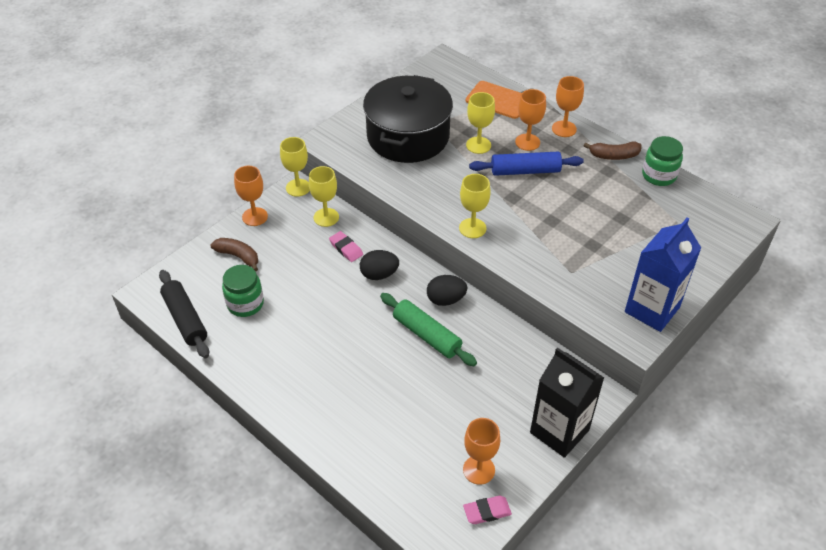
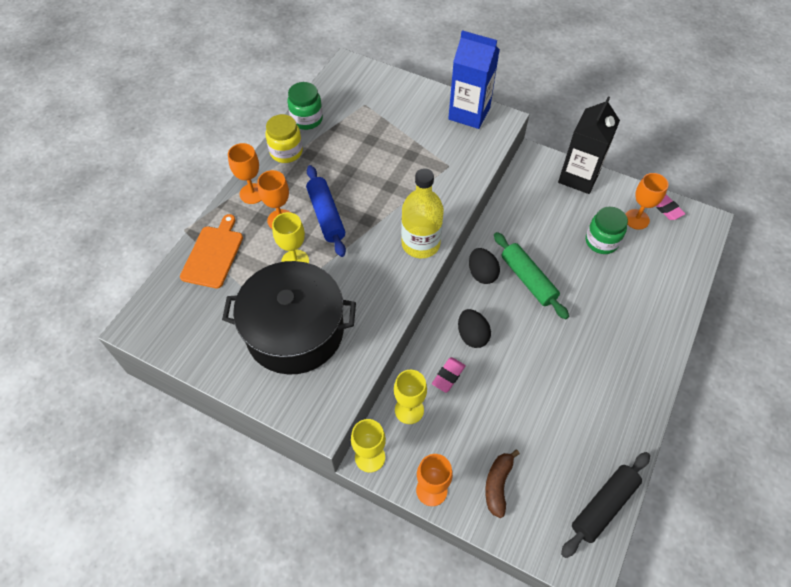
camera: 105 degrees left, 10 degrees up
green jar [222,265,264,317] -> green jar moved to [586,207,628,254]
green rolling pin [380,293,477,366] -> green rolling pin turned 60 degrees counterclockwise [494,232,569,320]
yellow goblet [459,174,491,238] -> yellow bottle [401,168,444,258]
brown banana [584,142,642,160] -> yellow jar [266,114,303,163]

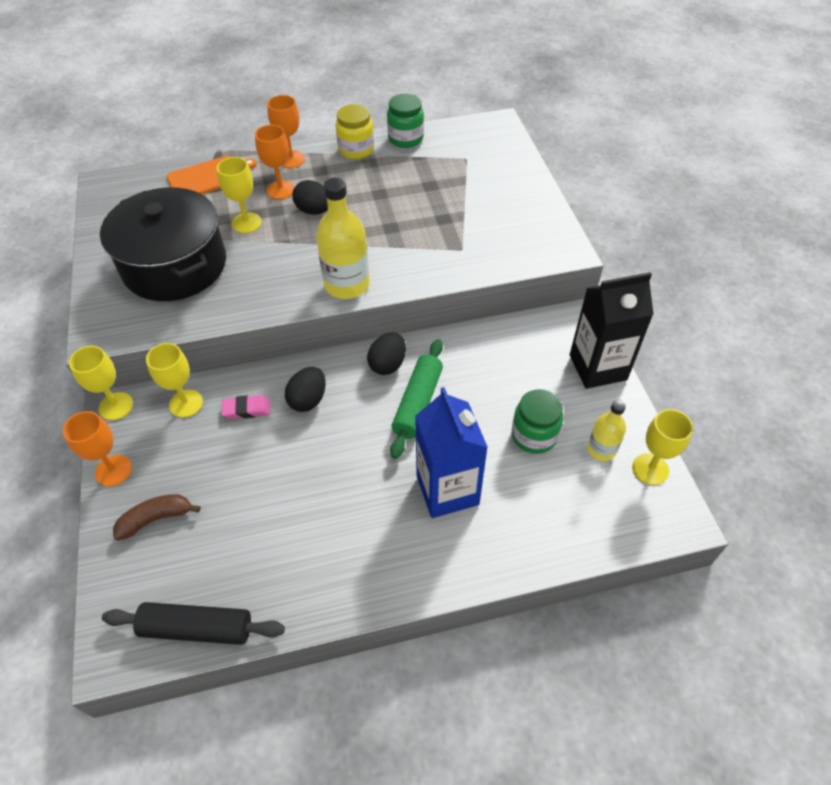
camera: 50 degrees right, 5 degrees down
blue rolling pin [306,165,346,257] -> black egg [292,180,328,215]
blue carton [448,30,500,129] -> blue carton moved to [415,387,488,518]
orange goblet [626,173,668,230] -> yellow bottle [587,400,626,461]
pink eraser [656,195,686,220] -> yellow goblet [632,409,693,485]

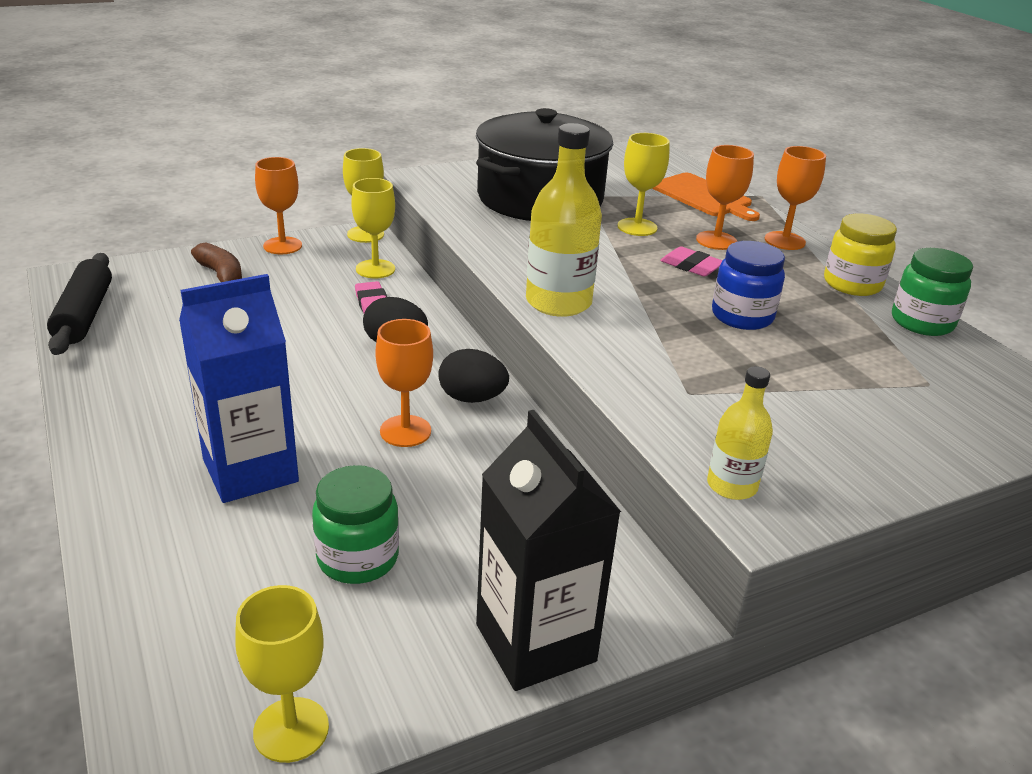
camera: 75 degrees right, 20 degrees down
black egg [292,180,328,215] -> pink eraser [660,246,723,277]
green rolling pin [390,339,443,459] -> orange goblet [375,319,433,447]
yellow bottle [587,400,626,461] -> yellow bottle moved to [707,366,773,500]
none -> blue jar [712,241,785,330]

